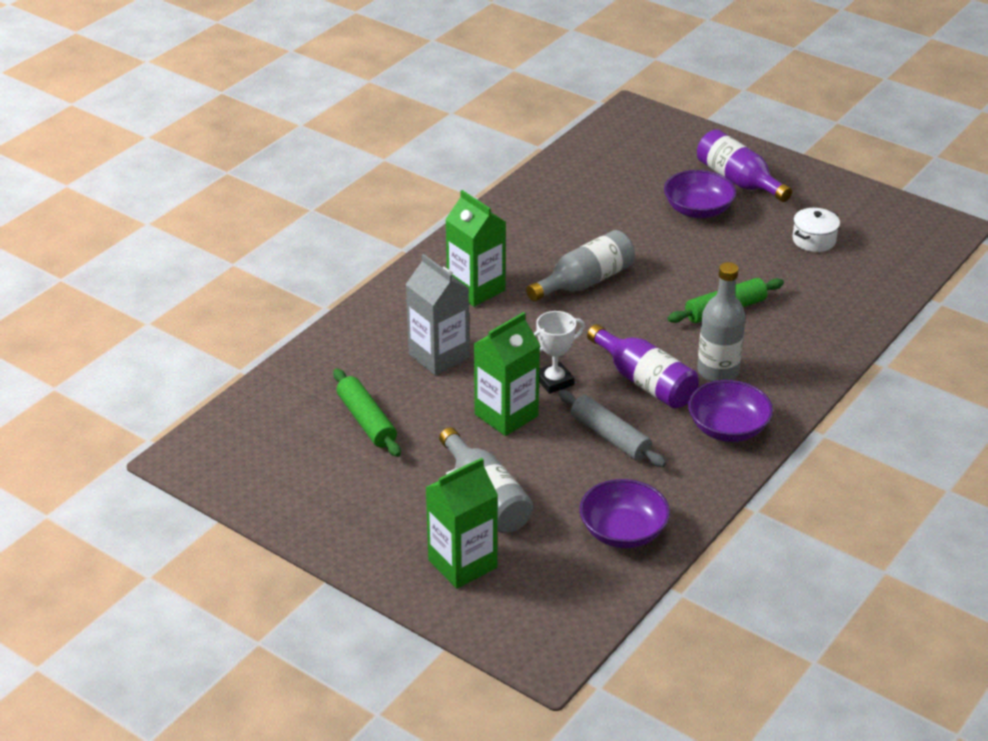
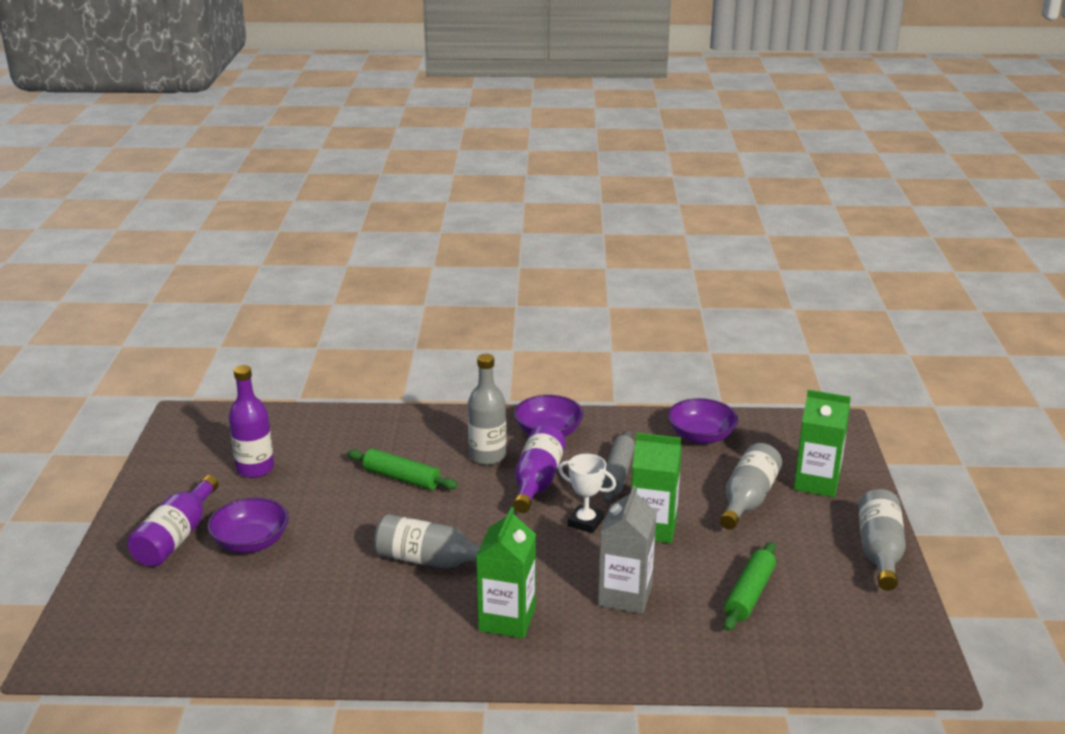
camera: 125 degrees left, 10 degrees down
white pot [792,208,840,252] -> purple bottle [229,365,274,478]
none -> grey bottle [858,489,906,591]

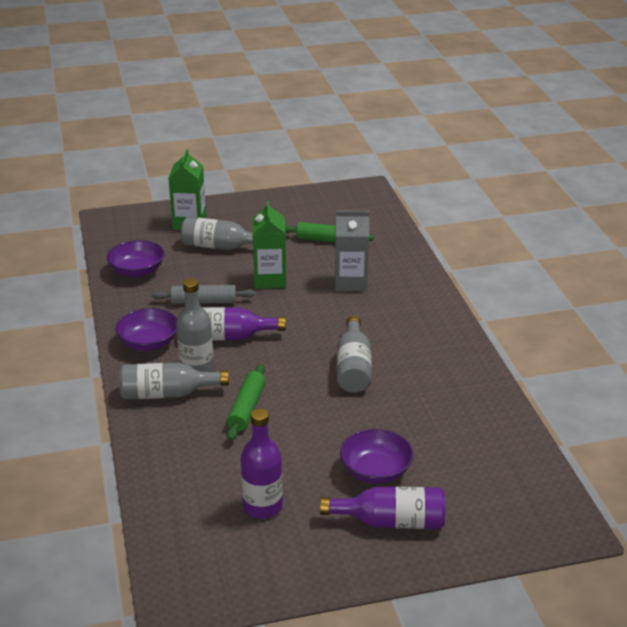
camera: 105 degrees left, 5 degrees up
green carton [476,507,536,639] -> none
white trophy [558,454,616,533] -> none
grey bottle [858,489,906,591] -> grey bottle moved to [120,362,229,400]

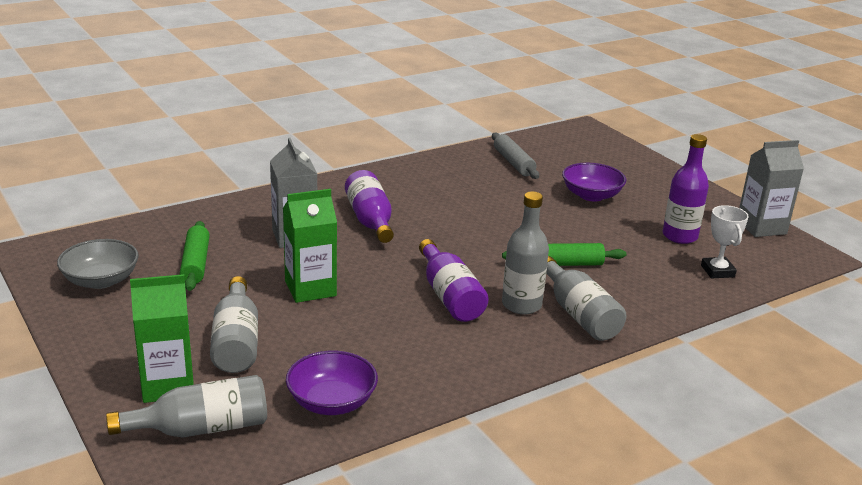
camera: 110 degrees left, 5 degrees down
purple bowl [115,308,177,351] -> none
grey rolling pin [151,285,256,304] -> grey rolling pin moved to [492,133,539,179]
purple bottle [320,487,445,529] -> purple bottle moved to [345,170,394,243]
grey bottle [337,316,372,393] -> grey bottle moved to [106,375,267,437]
none -> grey bowl [57,239,139,289]
none -> white trophy [701,205,749,278]
none -> grey carton [739,140,804,237]

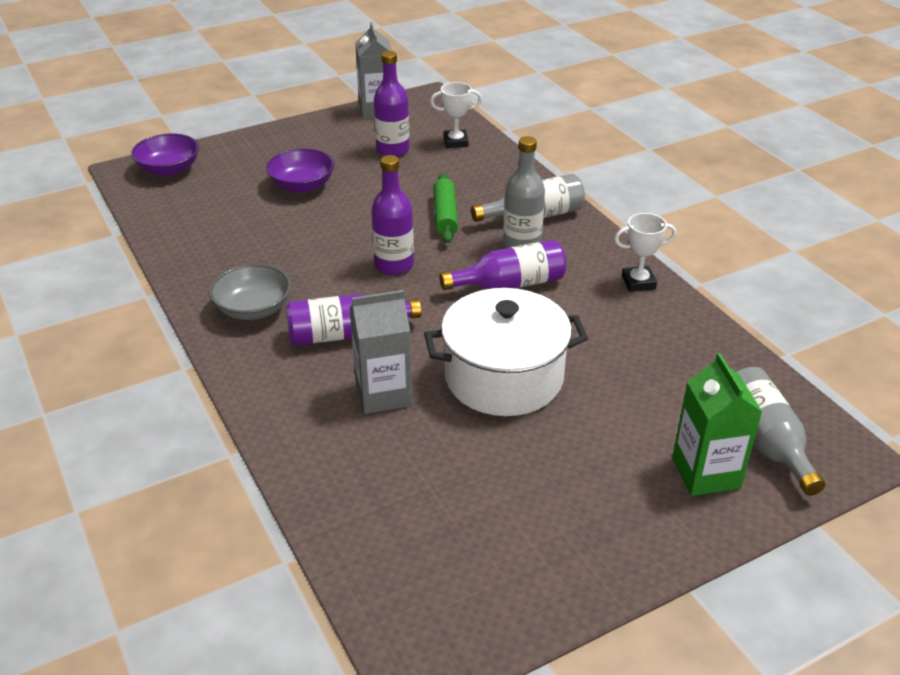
camera: 85 degrees left, 10 degrees up
grey bowl [57,239,139,289] -> grey bowl moved to [209,264,291,320]
green rolling pin [180,221,210,291] -> none
grey bottle [210,276,258,373] -> none
green carton [283,189,337,303] -> white pot [424,288,588,416]
purple bowl [286,351,378,415] -> purple bowl moved to [131,134,199,176]
grey rolling pin [492,133,539,179] -> none
none -> purple bottle [371,155,414,275]
none -> white trophy [614,213,676,292]

